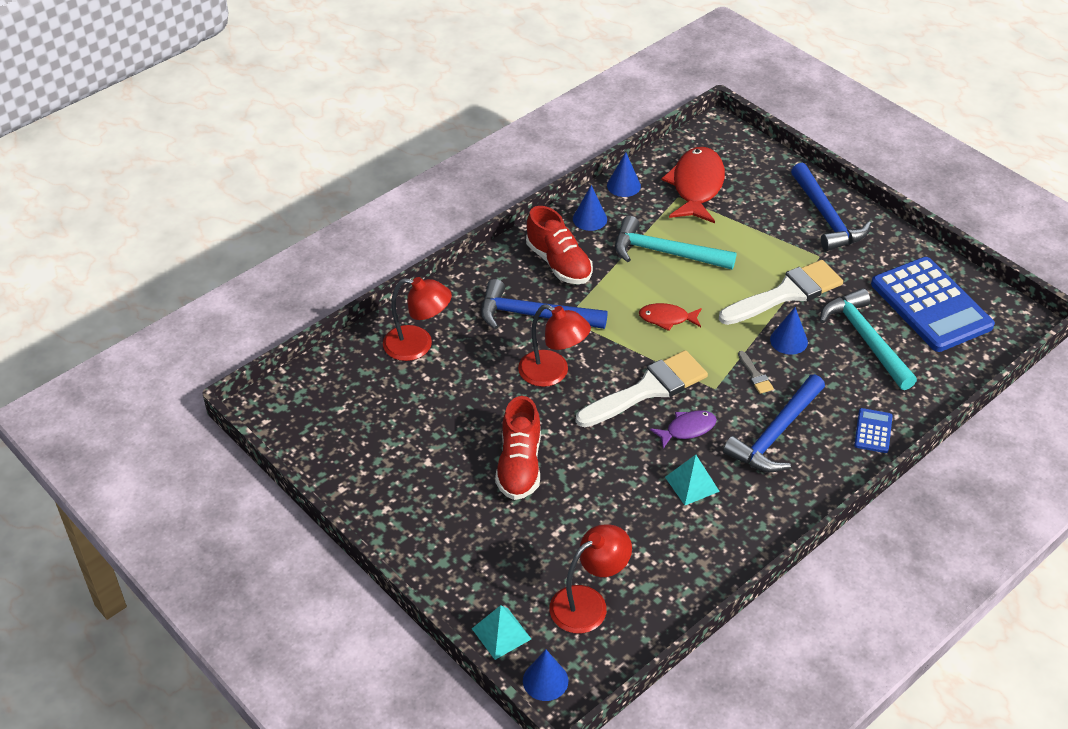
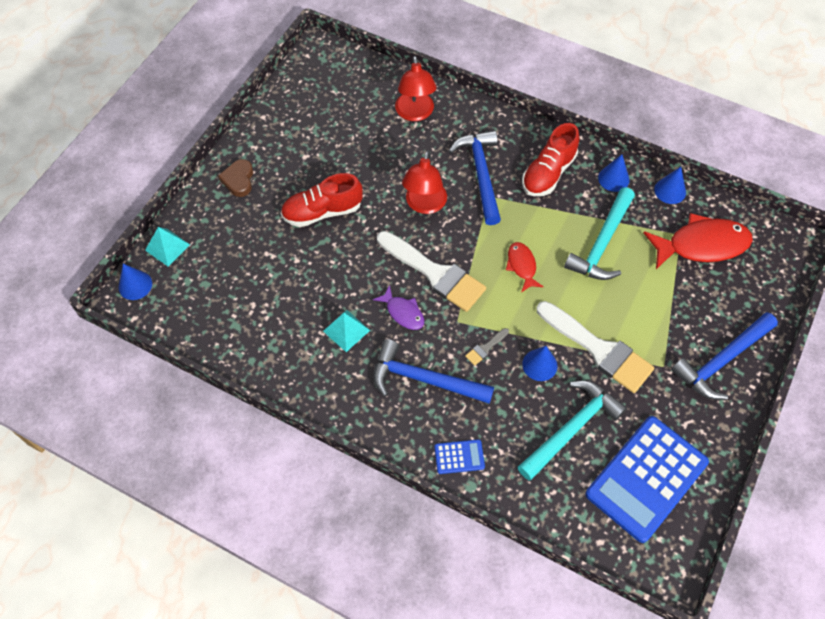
camera: 70 degrees right, 15 degrees up
red lamp [550,524,632,633] -> none
turquoise hammer [615,216,737,270] -> turquoise hammer turned 150 degrees counterclockwise [564,187,635,280]
none -> brown heart [218,159,253,197]

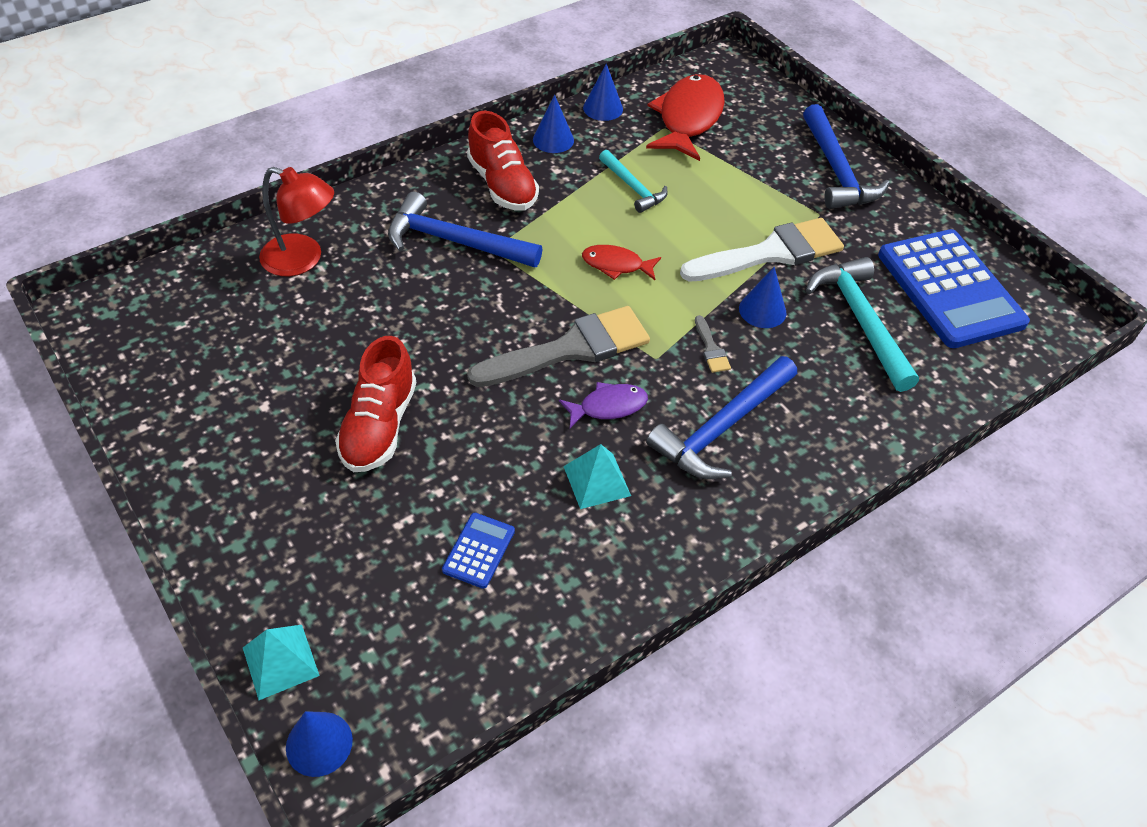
camera: 65 degrees left, 10 degrees down
brown heart [218,159,253,197] -> none
white brush [377,231,486,312] -> grey brush [467,306,650,387]
red lamp [402,150,447,214] -> none
blue calculator [434,439,485,474] -> blue calculator moved to [442,513,515,589]
turquoise hammer [564,187,635,280] -> turquoise hammer [599,150,667,213], size x0.60

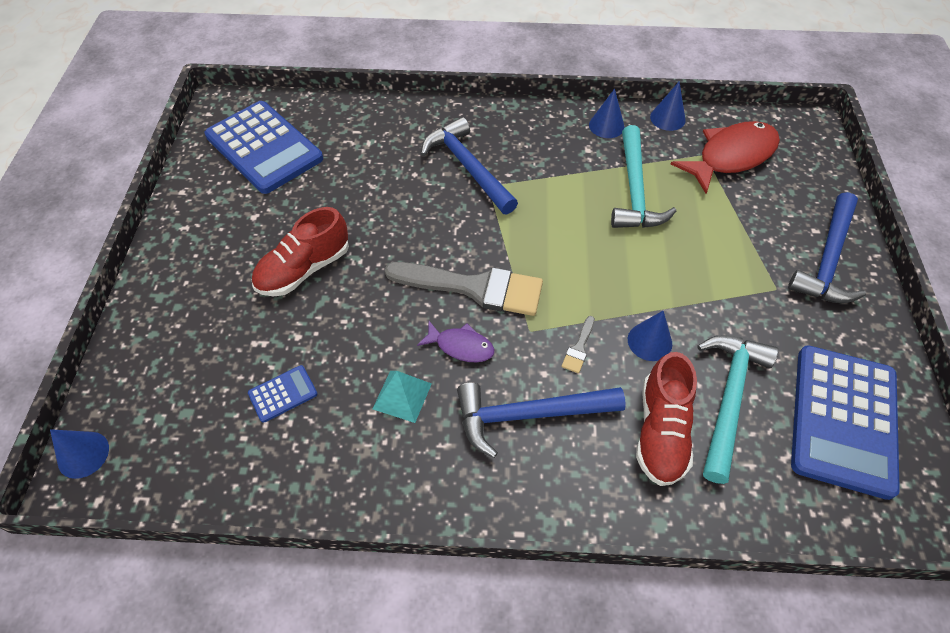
camera: 40 degrees right, 5 degrees up
turquoise pyramid [243,625,320,700] -> none
red lamp [259,167,334,276] -> none
red shoe [467,111,539,211] -> red shoe moved to [636,352,697,486]
red fish [582,245,661,280] -> none
turquoise hammer [599,150,667,213] -> turquoise hammer [611,125,676,228], size x1.66
white brush [680,218,844,282] -> none
none -> blue calculator [204,101,323,194]

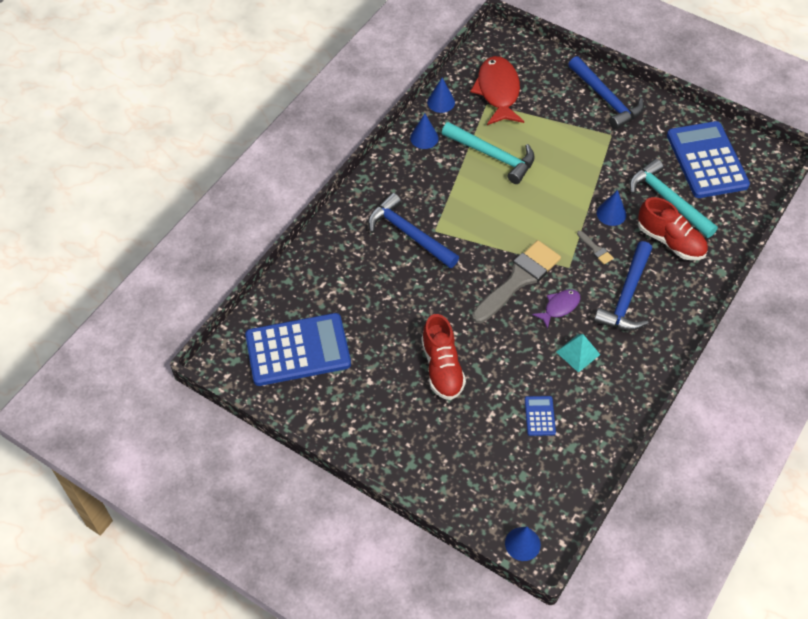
camera: 60 degrees left, 0 degrees up
blue hammer [421,117,518,214] -> blue hammer turned 45 degrees clockwise [368,193,459,268]
blue calculator [791,345,900,500] -> blue calculator turned 150 degrees counterclockwise [667,121,750,198]

